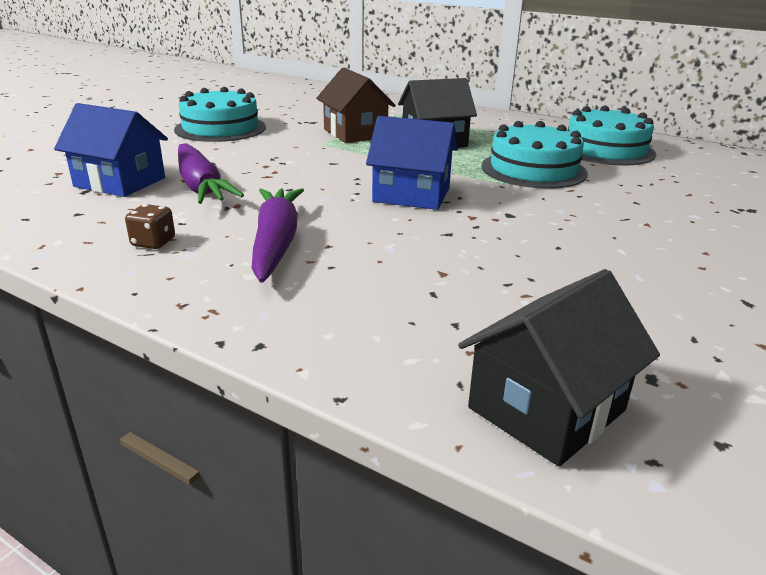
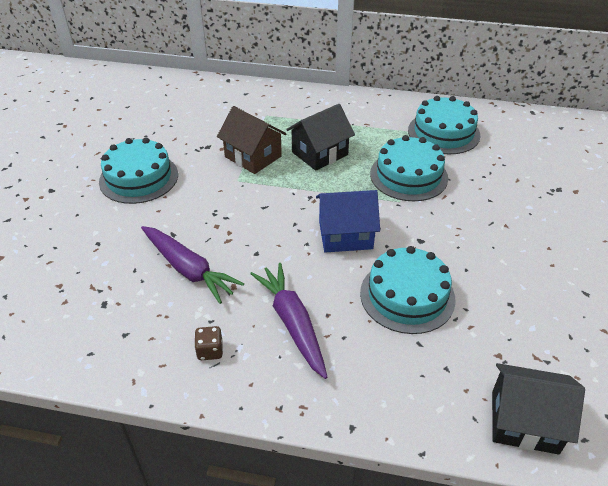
camera: 20 degrees left, 15 degrees up
blue house [54,103,168,197] -> none
black house [458,269,660,467] -> black house turned 75 degrees clockwise [492,363,585,455]
none -> turquoise cake [360,246,456,334]

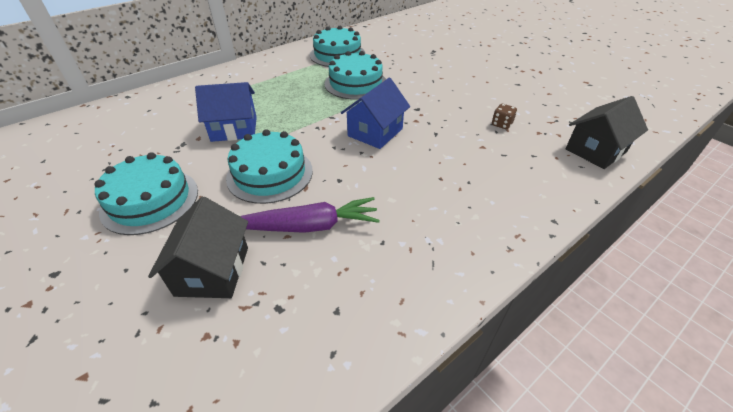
camera: 50 degrees left, 0 degrees up
brown dice [194,326,223,360] -> brown dice moved to [492,104,517,129]
brown house [217,106,286,174] -> blue house [195,82,257,142]
purple carrot [250,263,327,379] -> none
black house [286,104,355,171] -> black house moved to [148,197,248,298]
turquoise cake [360,246,456,334] -> turquoise cake moved to [226,129,313,204]

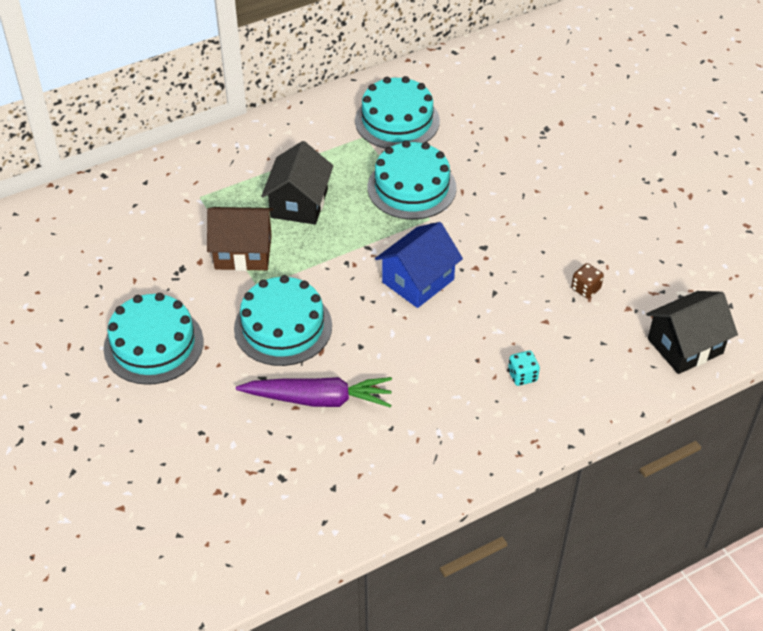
camera: 10 degrees right, 5 degrees up
black house [148,197,248,298] -> black house moved to [261,141,333,224]
blue house [195,82,257,142] -> brown house [207,207,274,271]
none -> turquoise dice [508,351,540,386]

